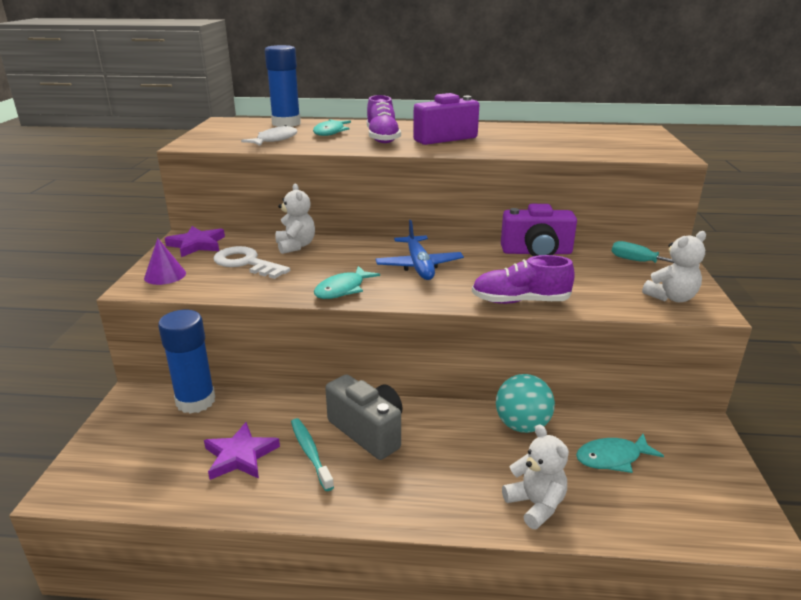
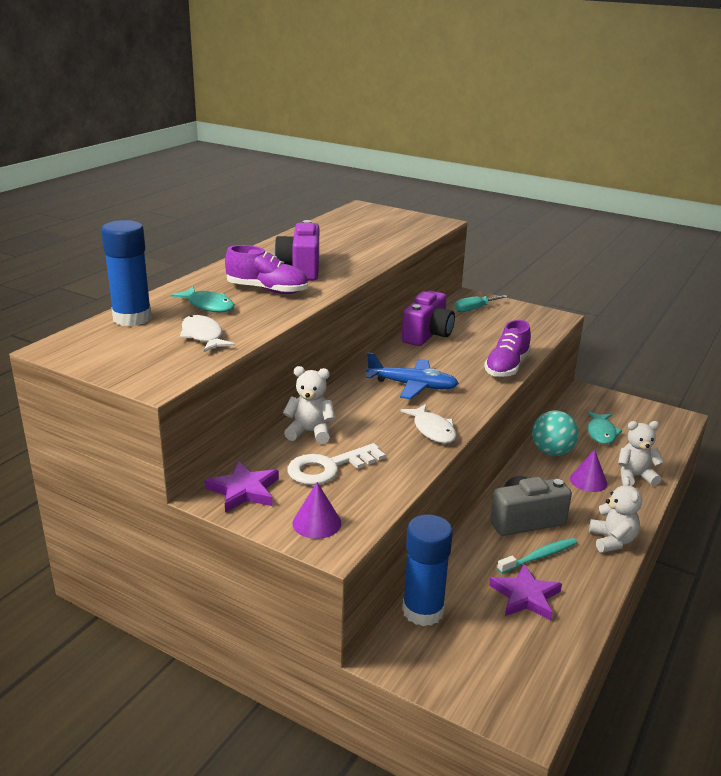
camera: 65 degrees left, 0 degrees up
turquoise toothbrush [291,418,334,491] -> turquoise toothbrush turned 150 degrees clockwise [497,538,577,574]
turquoise fish [314,266,380,299] -> white fish [400,404,456,443]
white teddy bear [642,231,706,302] -> white teddy bear moved to [589,476,642,553]
none -> purple cone [570,450,607,492]

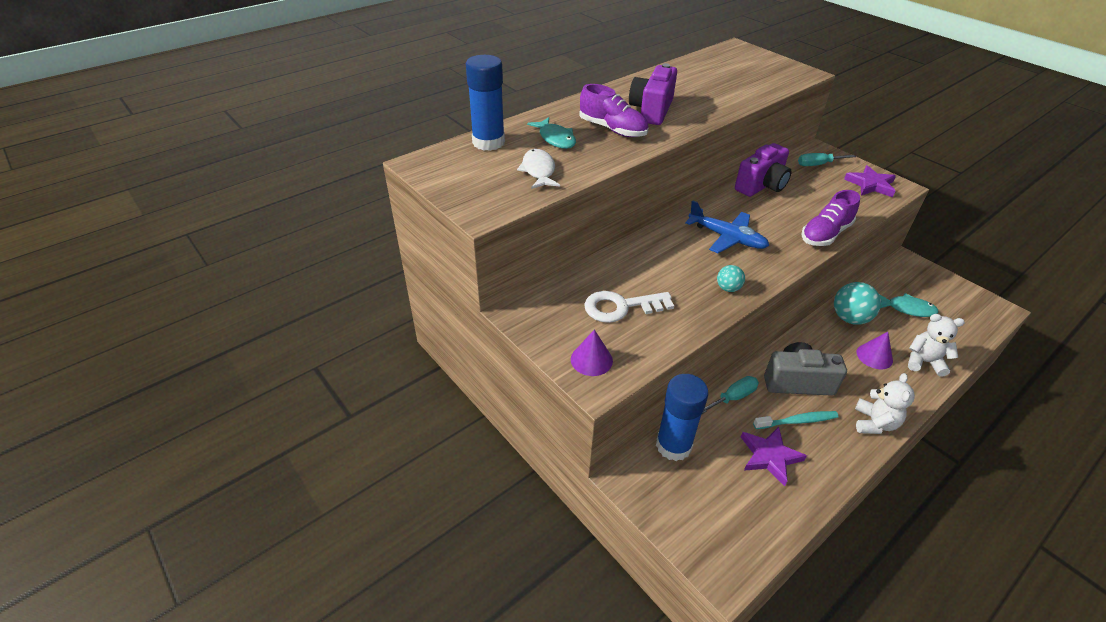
camera: 20 degrees right, 15 degrees up
purple star [205,461,279,513] -> purple star moved to [844,165,896,197]
white teddy bear [283,366,335,444] -> none
white fish [400,404,456,443] -> turquoise ball [717,265,745,292]
turquoise fish [587,411,622,444] -> turquoise fish turned 105 degrees counterclockwise [879,293,939,317]
none -> turquoise screwdriver [702,376,759,414]

